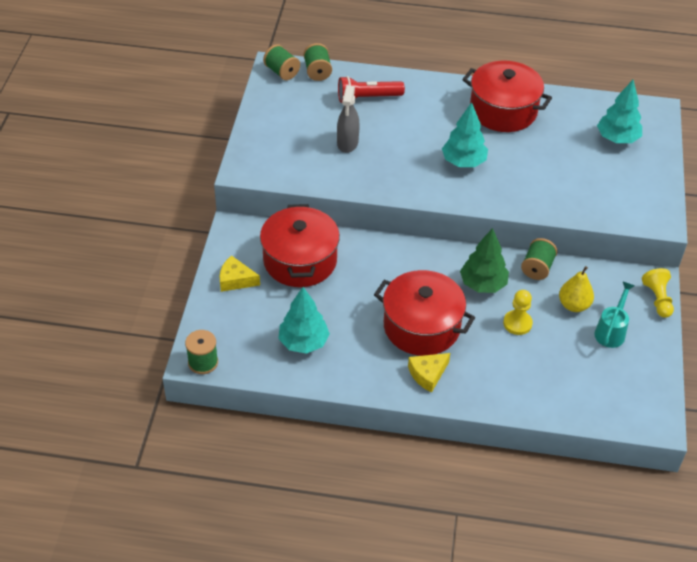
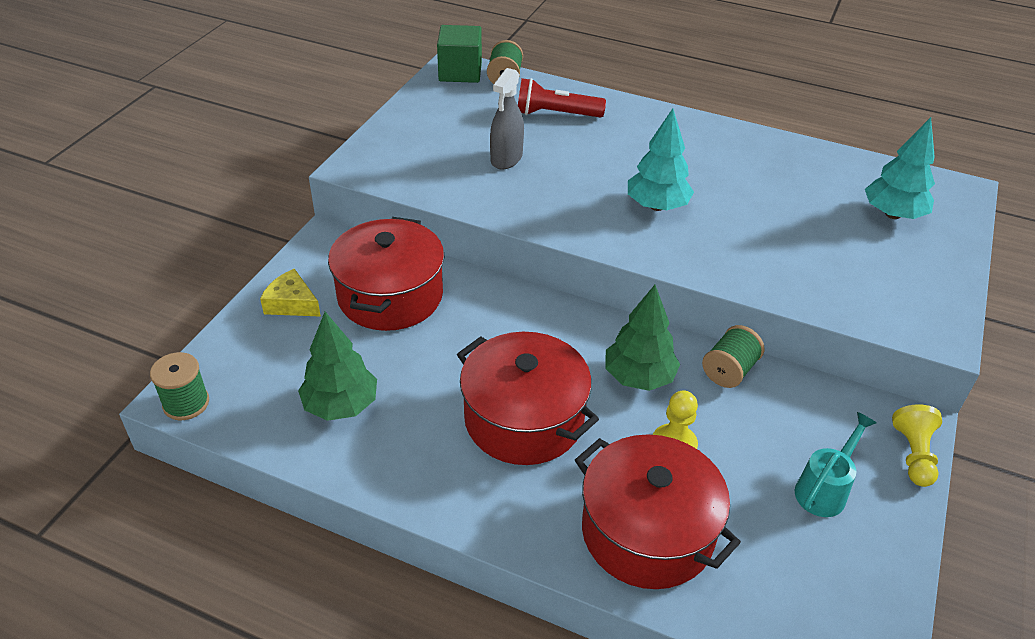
camera: 15 degrees right, 5 degrees down
green spool [263,44,300,80] -> green cube [437,25,482,83]
turquoise tree [278,287,330,354] -> green tree [298,312,377,421]
yellow cheese [408,353,450,393] -> none
red pot [462,61,552,132] -> red pot moved to [575,434,741,589]
yellow pear [559,266,594,312] -> none

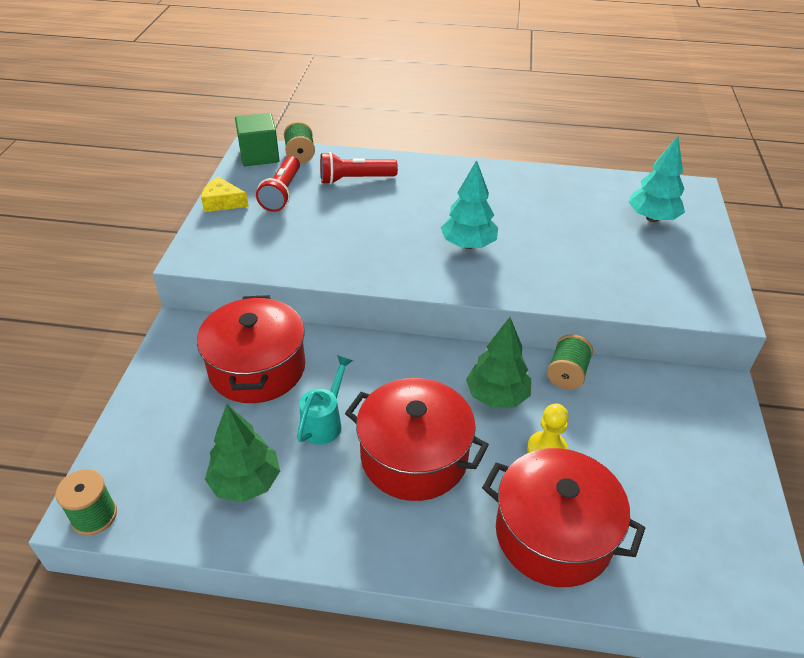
camera: 15 degrees left, 0 degrees up
yellow cheese [260,269,321,317] -> yellow cheese moved to [201,177,249,212]
grey spray bottle [490,68,524,169] -> none
turquoise watering can [795,412,877,517] -> turquoise watering can moved to [297,355,353,445]
yellow pawn [892,404,942,487] -> none
none -> red flashlight [256,156,300,212]

